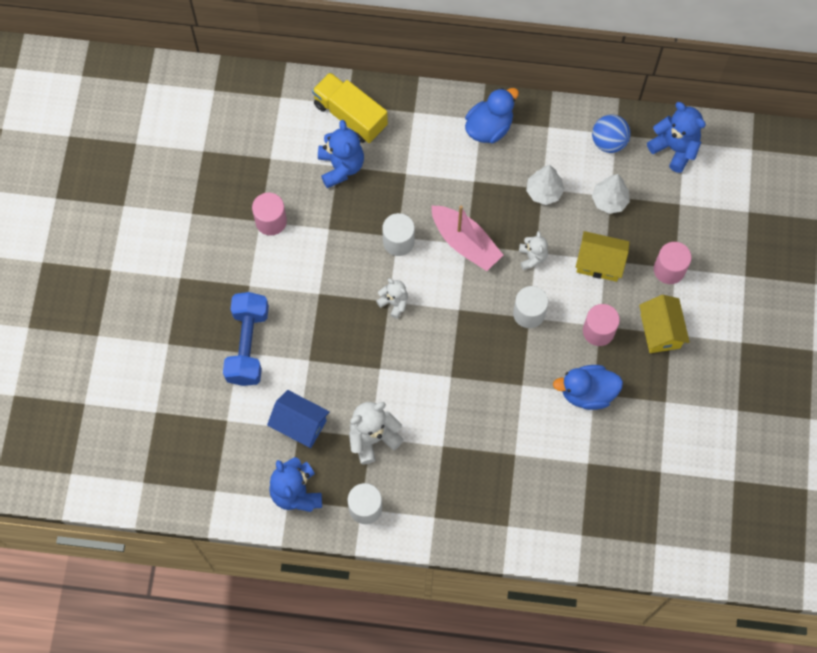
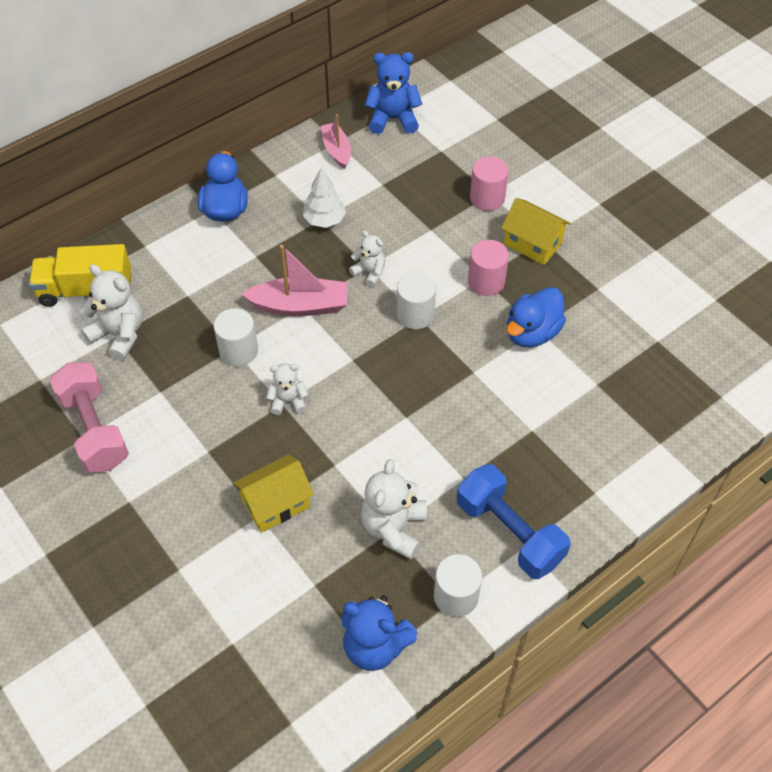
camera: 45 degrees left, 15 degrees down
blue dumbbell [223,292,269,386] -> blue dumbbell moved to [457,464,571,579]
pink cylinder [252,193,287,235] -> pink dumbbell [49,362,129,473]
blue house [267,390,330,448] -> none
blue teddy bear [318,120,364,188] -> white teddy bear [80,264,143,361]
yellow house [576,231,630,282] -> yellow house moved to [233,455,314,533]
blue ball [592,115,631,153] -> pink boat [321,114,351,169]
white tree [592,174,630,214] -> none

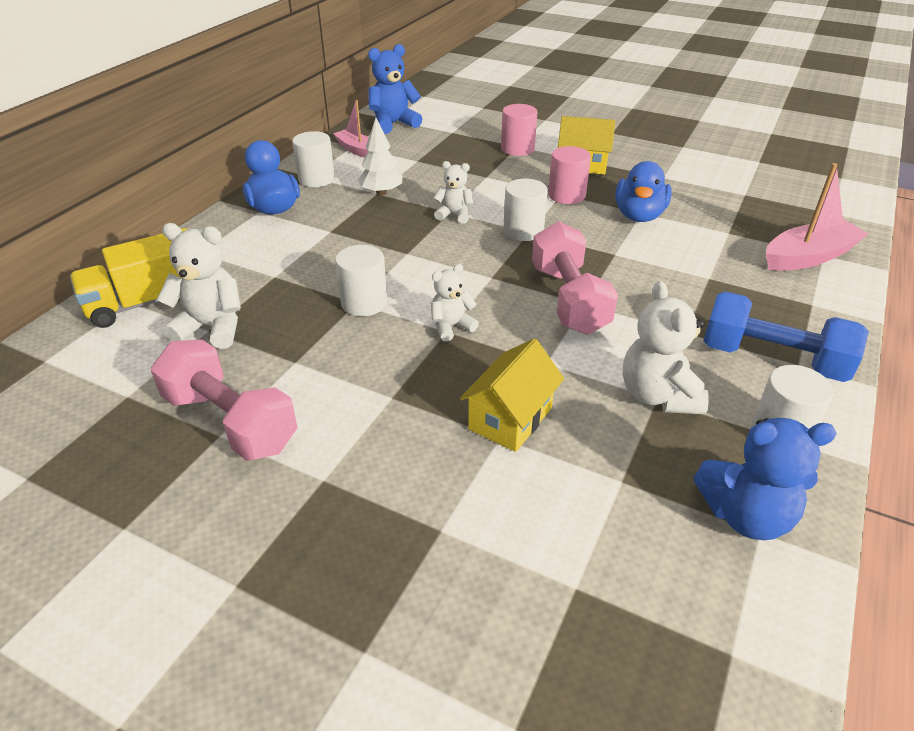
camera: 25 degrees left, 15 degrees down
pink boat [241,245,347,316] -> pink boat moved to [766,163,869,271]
none -> white cylinder [292,131,335,187]
none -> pink dumbbell [532,221,618,335]

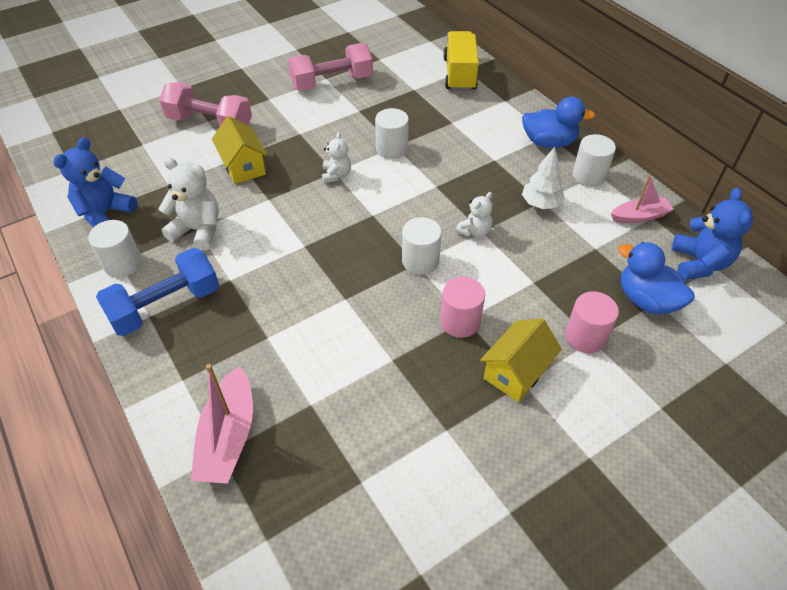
camera: 120 degrees right, 10 degrees up
white teddy bear [157,223,241,349] -> none
pink dumbbell [532,221,618,335] -> pink dumbbell moved to [159,82,252,127]
blue duck [615,161,672,222] -> blue duck moved to [618,242,695,314]

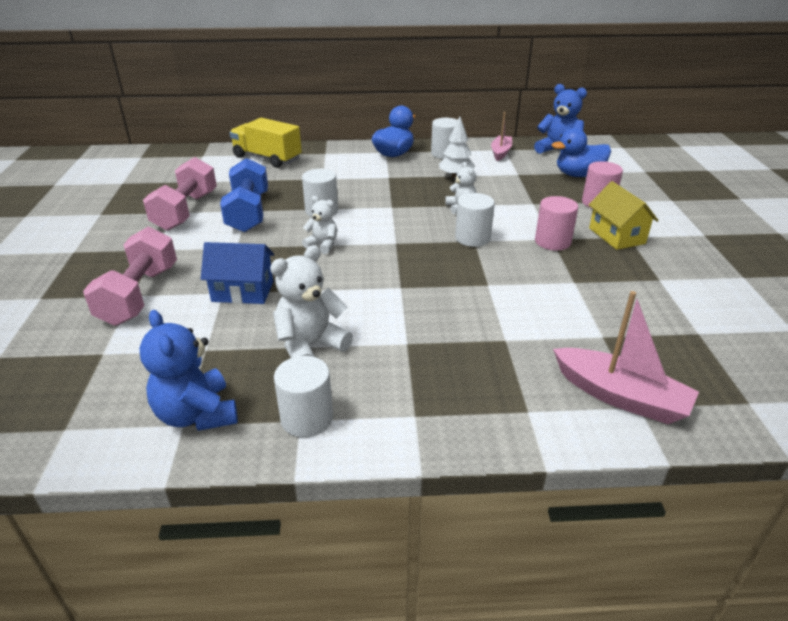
camera: 60 degrees left, 15 degrees down
blue dumbbell [96,248,219,336] -> blue dumbbell moved to [220,158,268,232]
pink dumbbell [159,82,252,127] -> pink dumbbell turned 45 degrees counterclockwise [83,227,177,326]
yellow house [212,116,268,184] -> blue house [201,242,274,304]

